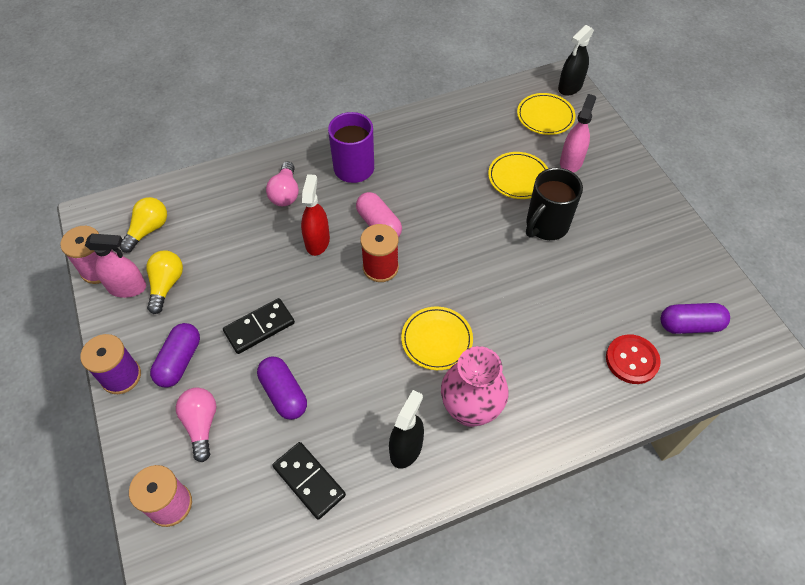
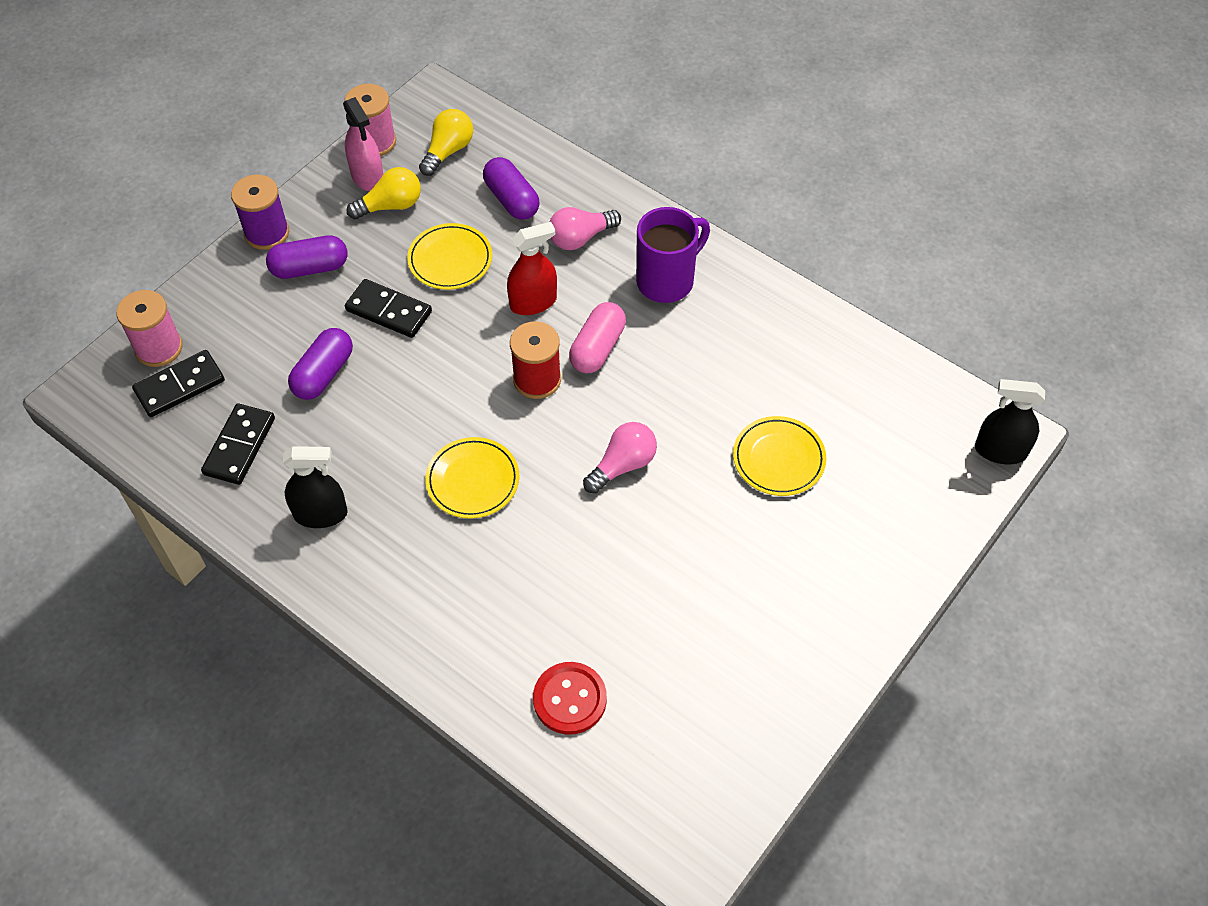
camera: 60 degrees right, 0 degrees up
yellow light bulb [120,197,167,253] -> yellow light bulb turned 60 degrees counterclockwise [419,109,473,176]
pink light bulb [176,388,216,462] -> pink light bulb moved to [583,422,657,494]
pink vase [441,346,509,427] -> none
yellow plate [517,93,575,135] -> yellow plate moved to [407,223,492,290]
black mug [526,168,583,240] -> none
pink spray bottle [560,94,596,173] -> none
purple capsule [661,303,730,334] -> purple capsule moved to [483,157,539,220]
none -> black domino [132,350,225,417]

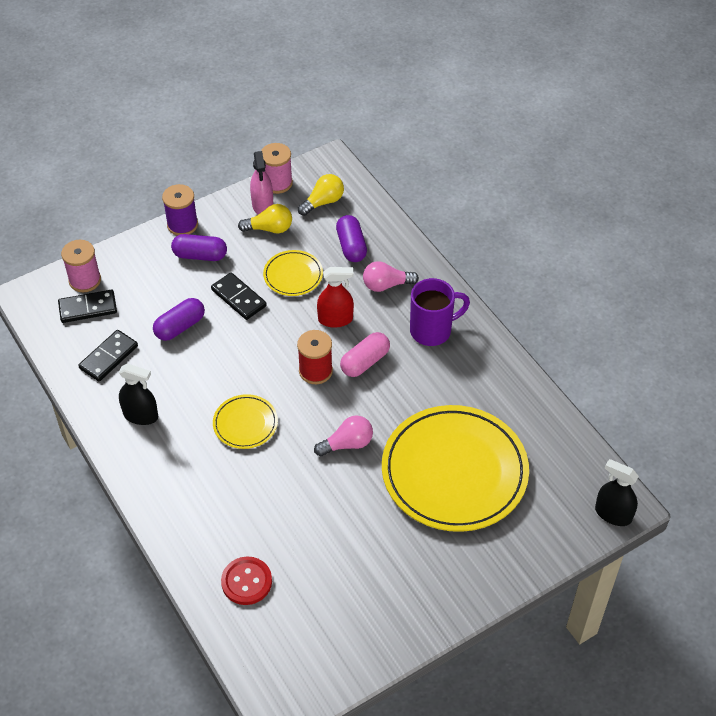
camera: 20 degrees right, 5 degrees down
yellow plate [733,416,826,496] -> yellow plate [382,405,529,532], size x2.20

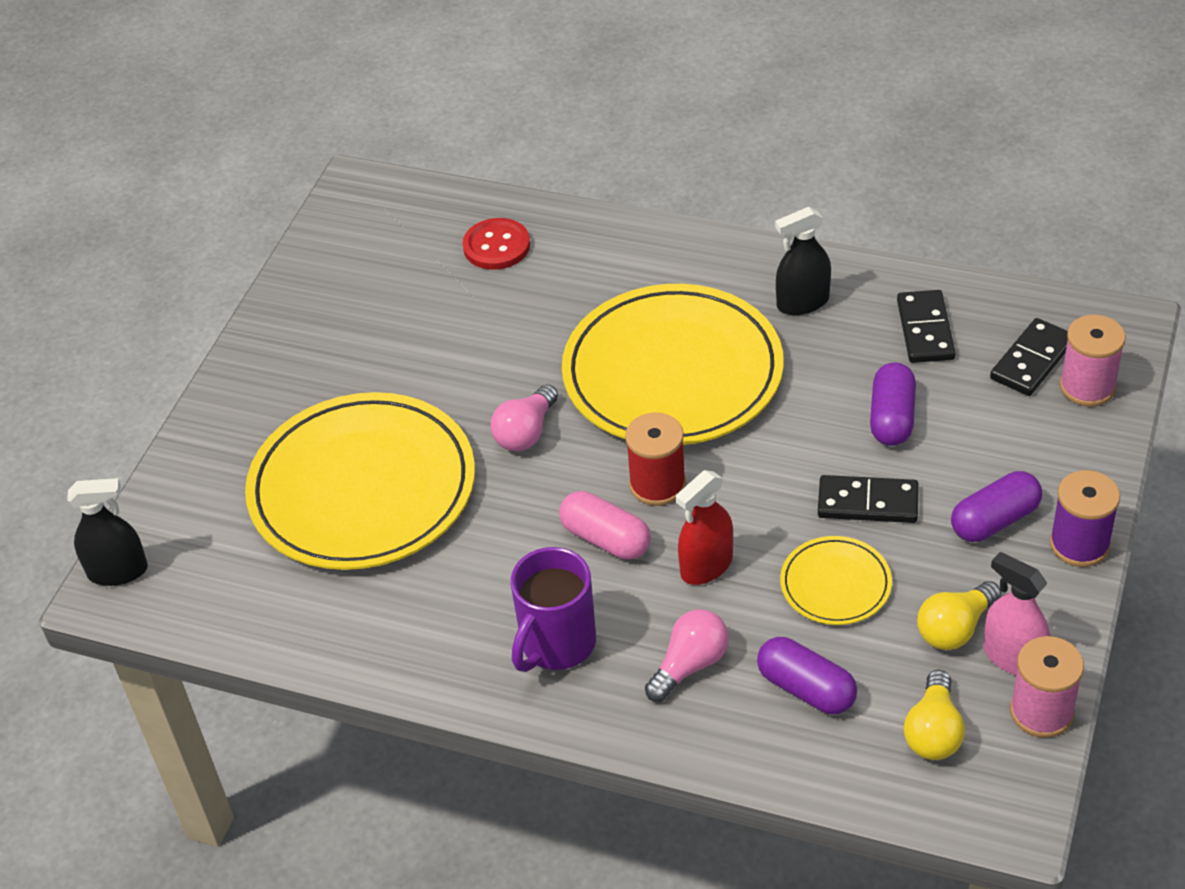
camera: 145 degrees right, 5 degrees down
yellow plate [213,394,278,449] -> yellow plate [562,284,784,445], size x2.20
pink capsule [340,332,390,377] -> pink capsule turned 60 degrees counterclockwise [559,491,651,560]

